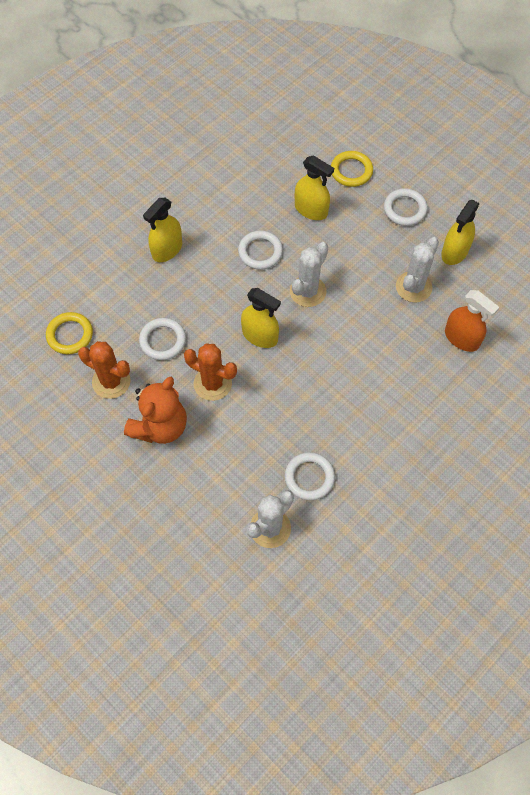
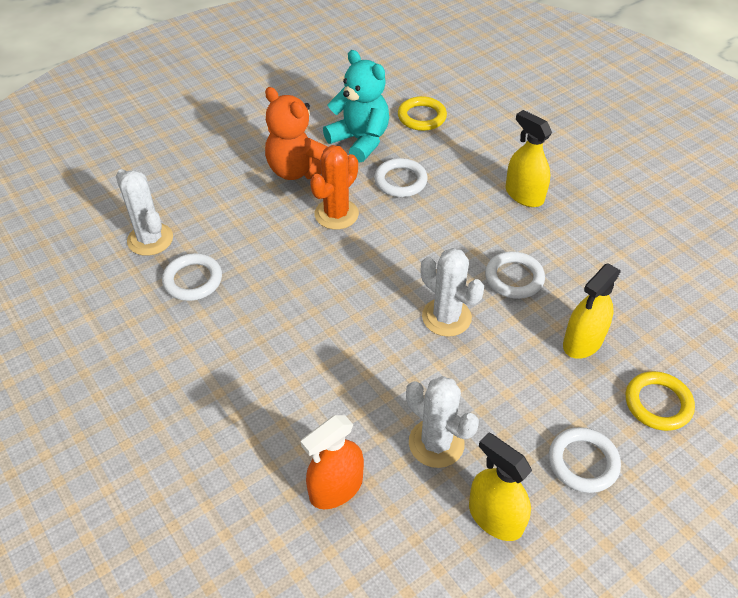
camera: 100 degrees right, 15 degrees down
orange cactus [78,341,131,399] -> turquoise teddy bear [323,50,389,163]
yellow spray bottle [241,288,281,348] -> none

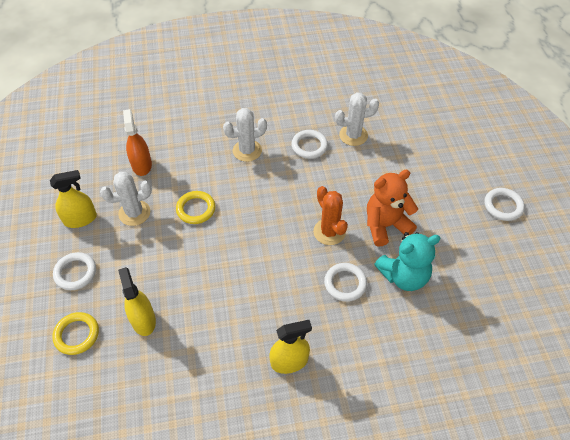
camera: 115 degrees right, 5 degrees up
yellow ring [398,96,447,131] -> yellow ring moved to [176,191,215,224]
white cactus [421,248,484,337] -> white cactus moved to [223,108,267,162]
white ring [485,251,545,299] -> white ring moved to [484,188,525,221]

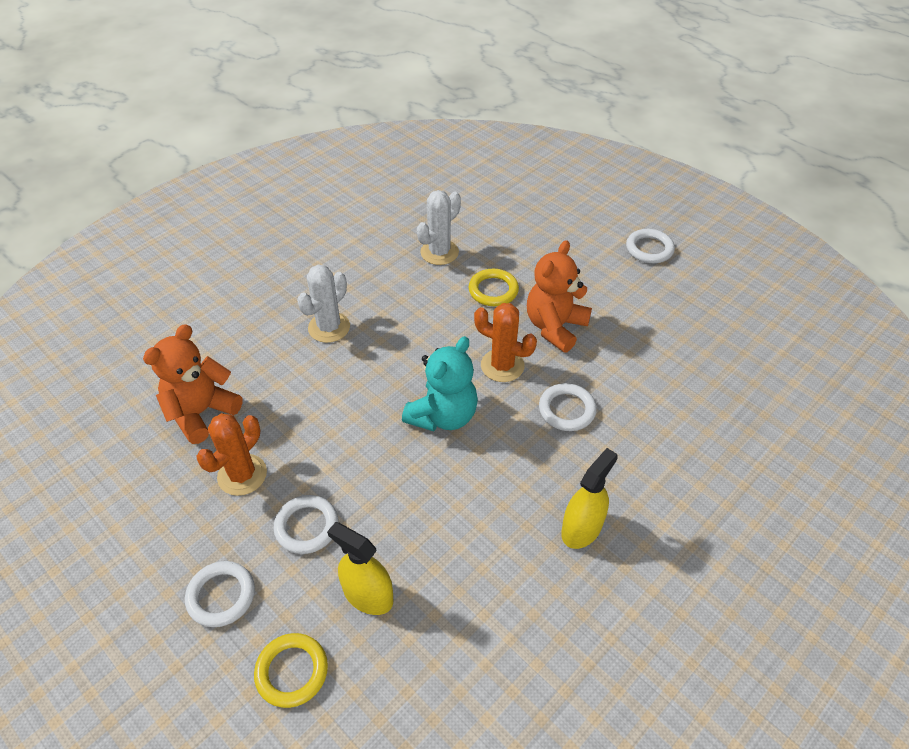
camera: 35 degrees left, 5 degrees down
yellow spray bottle [50,170,97,228] -> none
white cactus [100,172,152,226] -> orange cactus [196,413,267,496]
orange spray bottle [123,109,152,176] -> orange teddy bear [143,324,243,444]
yellow ring [176,191,215,224] -> yellow ring moved to [469,269,519,306]
white ring [291,130,328,159] -> white ring moved to [274,495,338,554]
turquoise teddy bear [374,232,440,291] -> turquoise teddy bear moved to [402,336,478,431]

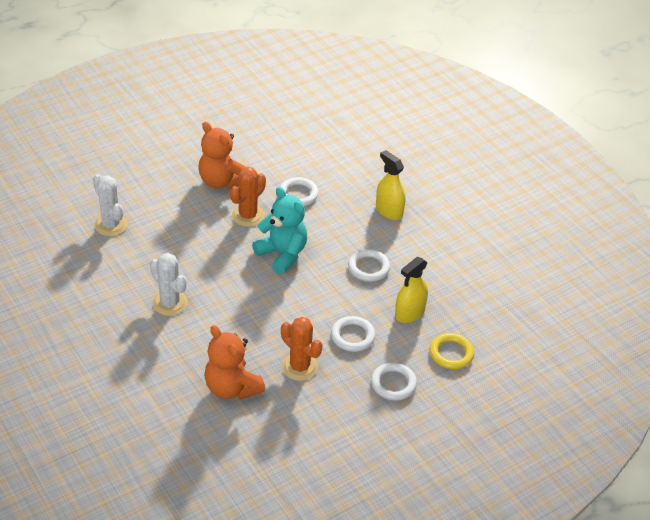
camera: 80 degrees left, 5 degrees down
yellow ring [469,269,519,306] -> none
white ring [626,229,675,263] -> white ring moved to [348,249,390,282]

